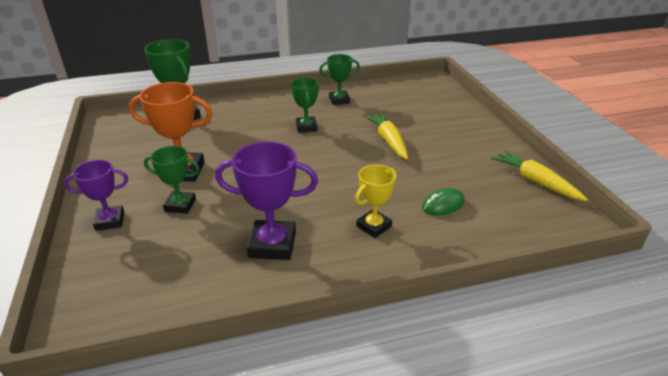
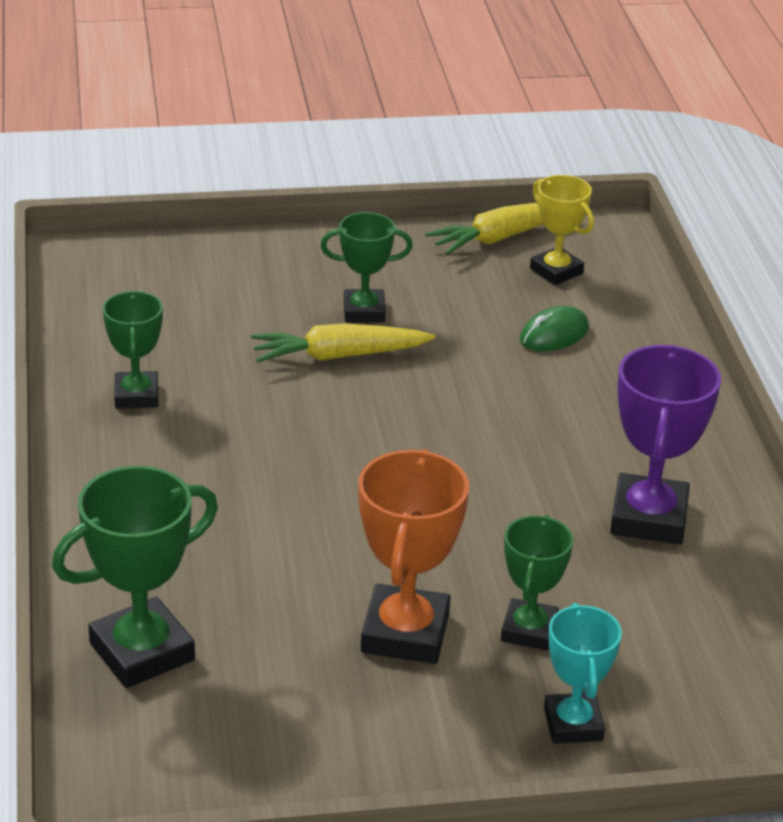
camera: 85 degrees left, 0 degrees up
purple trophy [64,160,128,231] -> turquoise trophy [544,603,622,744]
green trophy [291,77,319,133] -> green trophy moved to [320,212,413,322]
yellow trophy [355,165,397,238] -> yellow trophy moved to [530,175,594,285]
green mouse [422,188,465,215] -> green mouse turned 75 degrees clockwise [520,306,589,351]

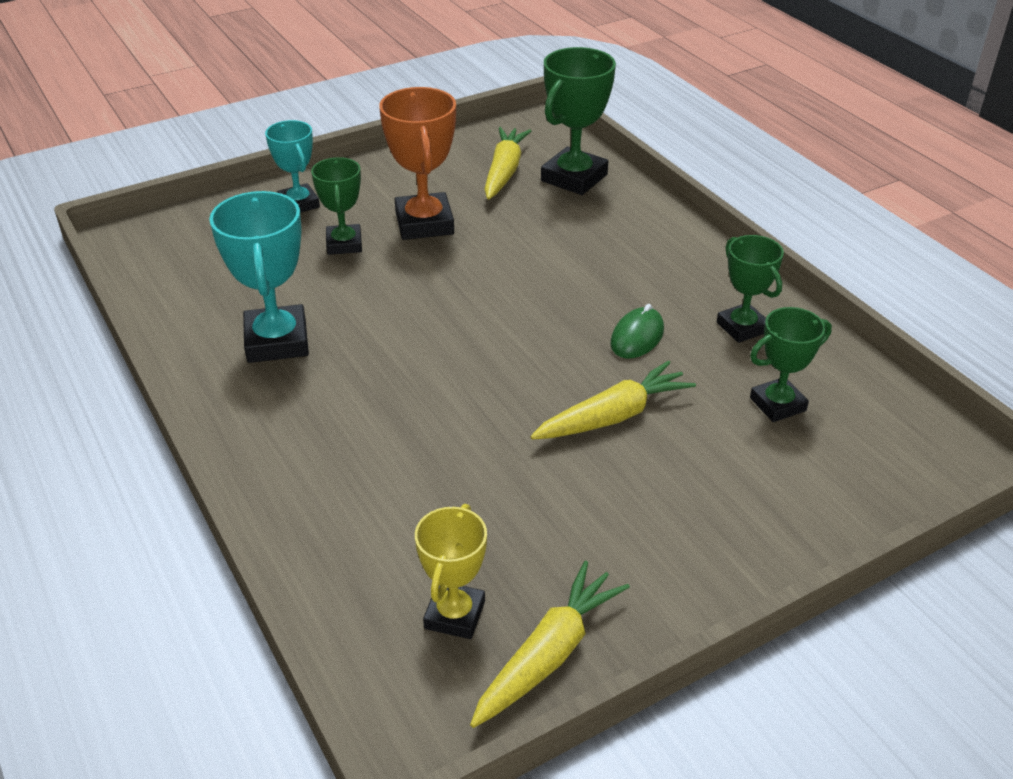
camera: 160 degrees right, 5 degrees up
green trophy [320,212,413,322] -> green trophy moved to [750,307,832,422]
green mouse [520,306,589,351] -> green mouse moved to [610,304,664,359]
yellow trophy [530,175,594,285] -> yellow trophy turned 75 degrees clockwise [415,504,487,639]
purple trophy [610,345,721,544] -> turquoise trophy [209,191,309,363]
none -> yellow carrot [484,127,531,200]

